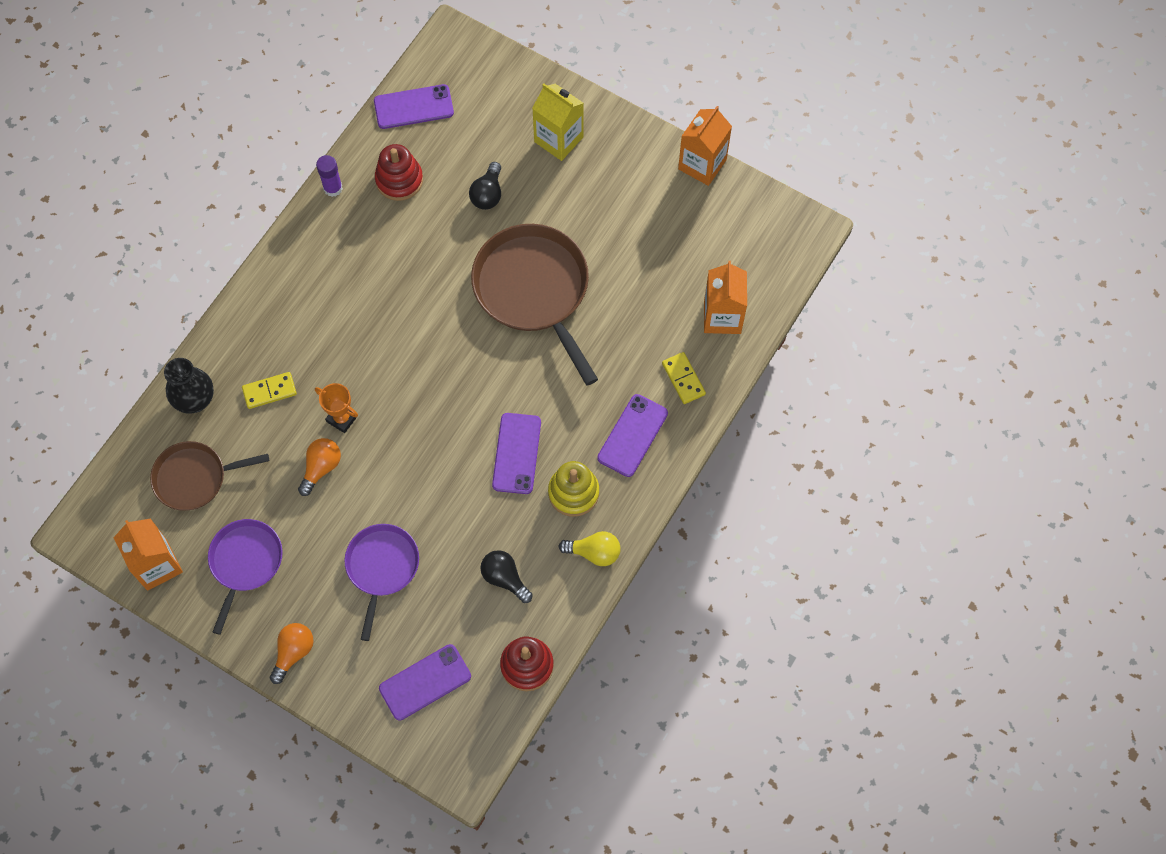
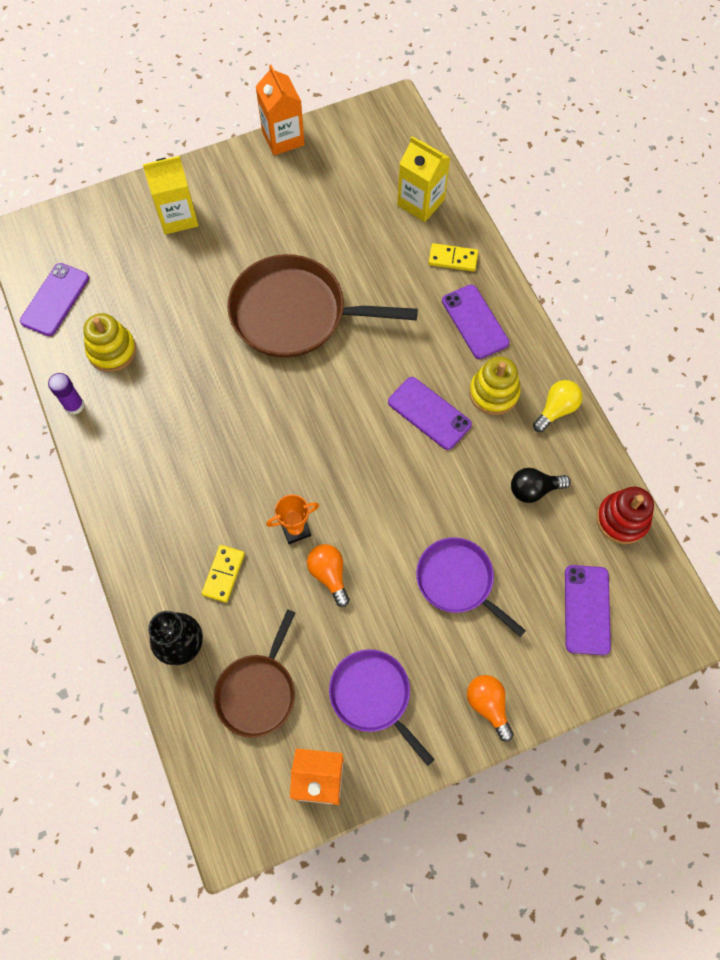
camera: 55 degrees left, 0 degrees up
red stacking toy [375,144,423,201] -> yellow stacking toy [83,313,136,372]
black light bulb [469,162,501,210] -> none
orange carton [704,261,747,334] -> yellow carton [397,136,450,222]

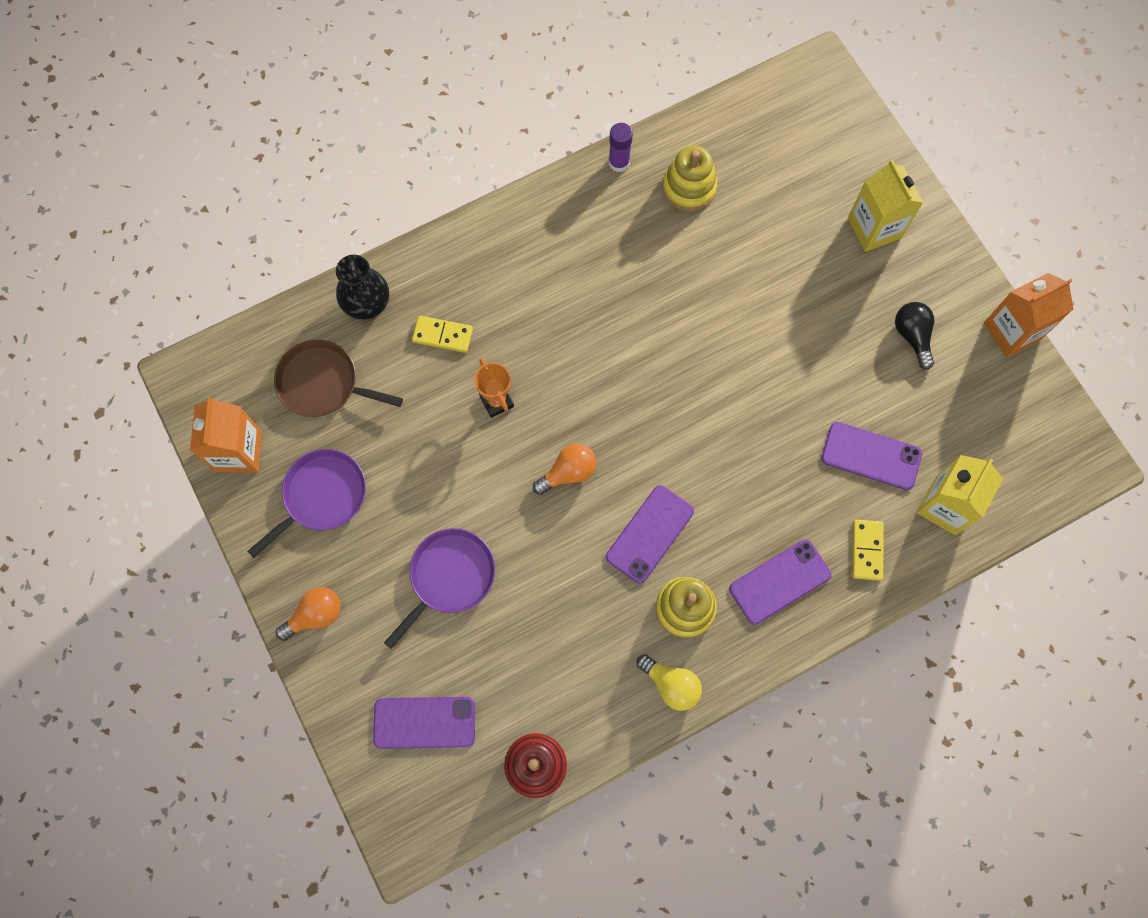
camera: 85 degrees right, 5 degrees up
purple phone [20,263,89,336] -> purple phone moved to [821,422,922,490]
brown pan [227,254,418,358] -> none
orange light bulb [307,544,350,607] -> orange light bulb moved to [533,443,596,495]
black light bulb [511,468,571,503] -> black light bulb moved to [895,302,934,370]

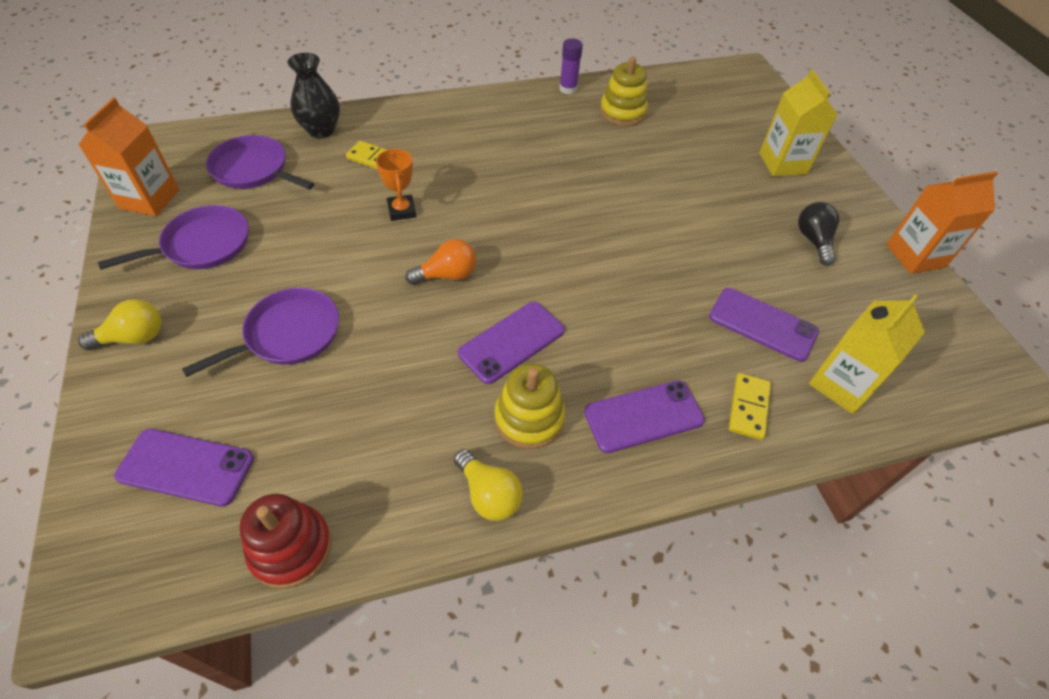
camera: 10 degrees right, 20 degrees down
brown pan [274,340,403,417] -> purple pan [206,135,314,190]
orange light bulb [276,587,341,641] -> yellow light bulb [78,299,161,350]

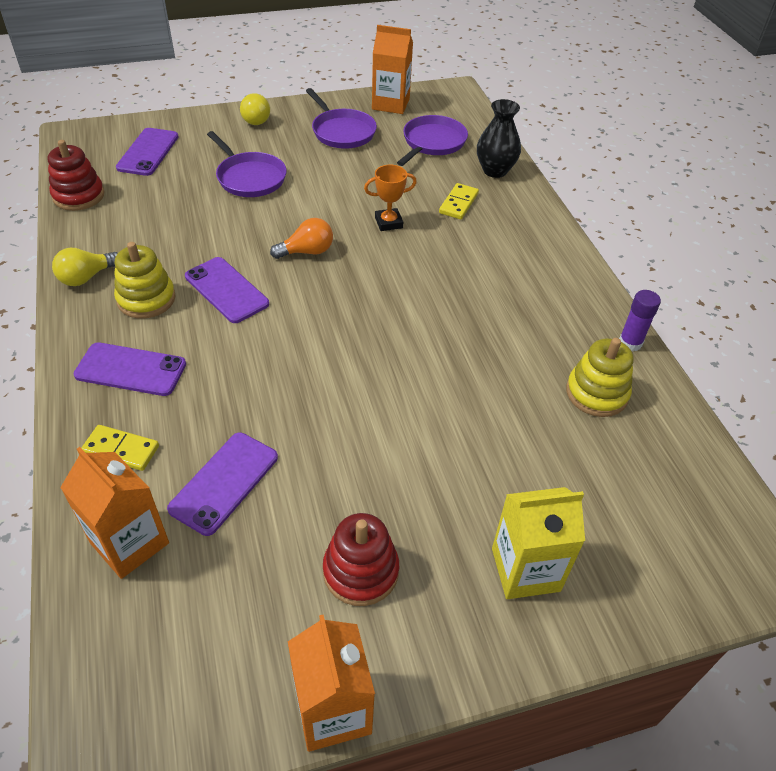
camera: 90 degrees right, 5 degrees down
orange light bulb [405,239,476,285] -> orange light bulb turned 90 degrees counterclockwise [270,218,333,259]
purple phone [584,380,705,453] -> purple phone turned 60 degrees counterclockwise [73,342,186,396]
black light bulb [798,202,839,266] -> red stacking toy [323,513,399,606]
yellow carton [809,294,925,414] -> orange carton [60,447,169,579]

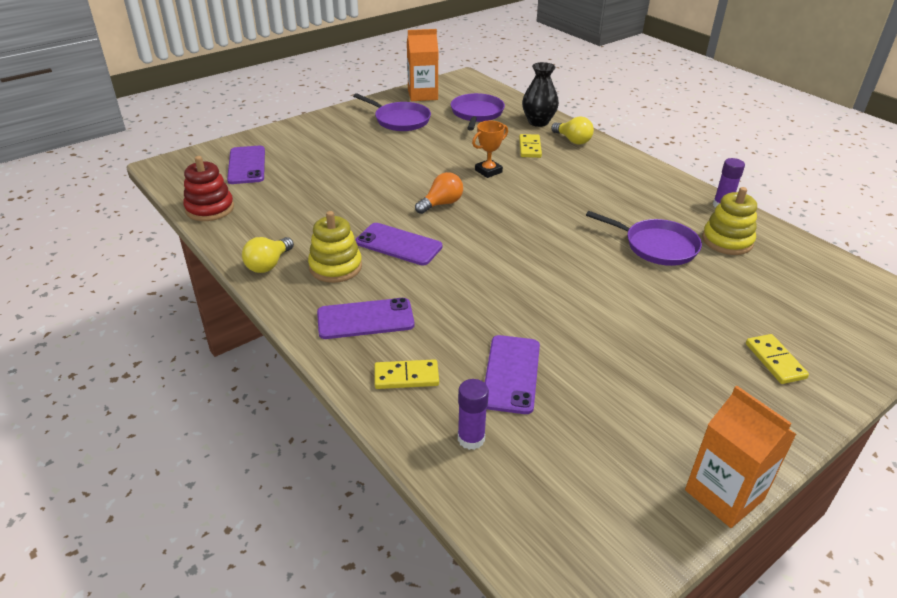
camera: 20 degrees left, 10 degrees down
orange carton [60,447,169,579] -> purple glue stick [458,379,489,450]
purple pan [207,131,287,197] -> purple pan moved to [586,211,702,266]
yellow light bulb [240,93,270,125] -> yellow light bulb moved to [551,116,594,145]
red stacking toy [323,513,399,606] -> none
yellow carton [492,487,585,599] -> yellow domino [746,334,809,384]

